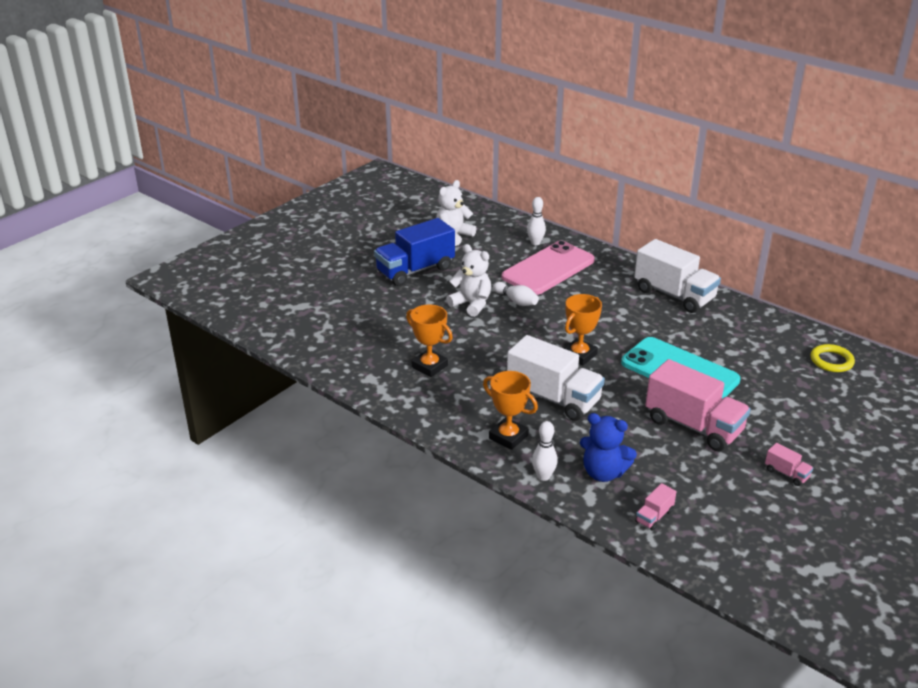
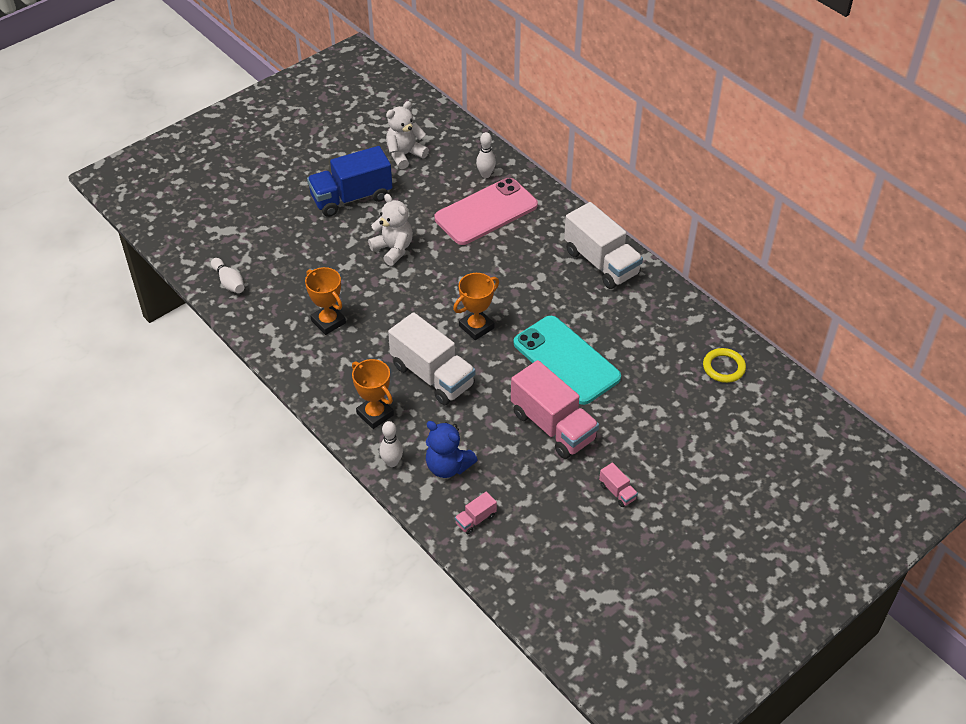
camera: 10 degrees right, 15 degrees up
white bowling pin [493,282,539,306] -> white bowling pin moved to [211,258,244,293]

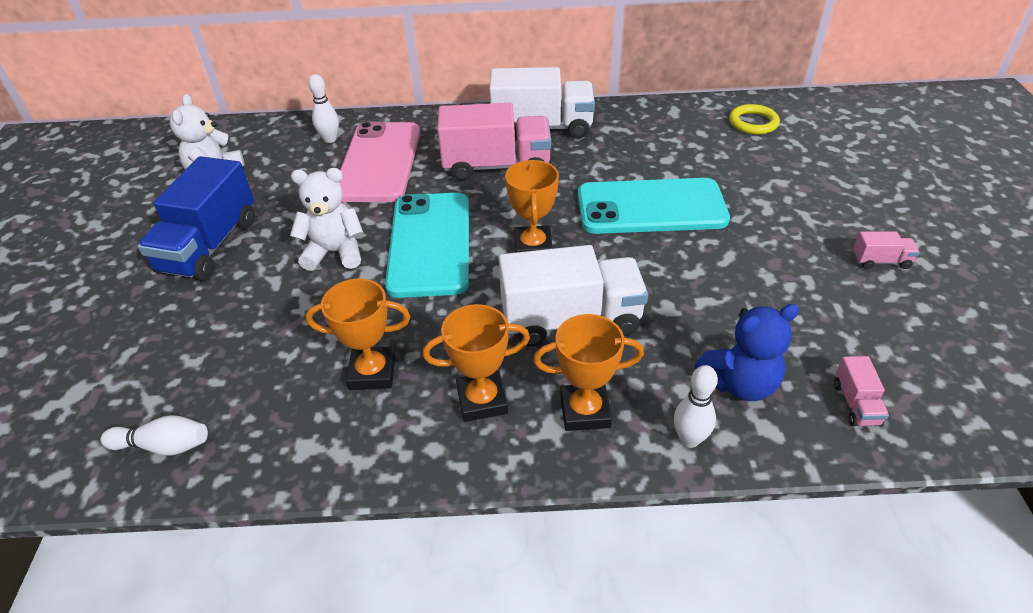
camera: 50 degrees left, 5 degrees down
pink truck [511,360,599,459] -> pink truck moved to [437,103,551,181]
none -> turquoise phone [385,193,469,298]
none -> orange trophy [423,304,530,422]

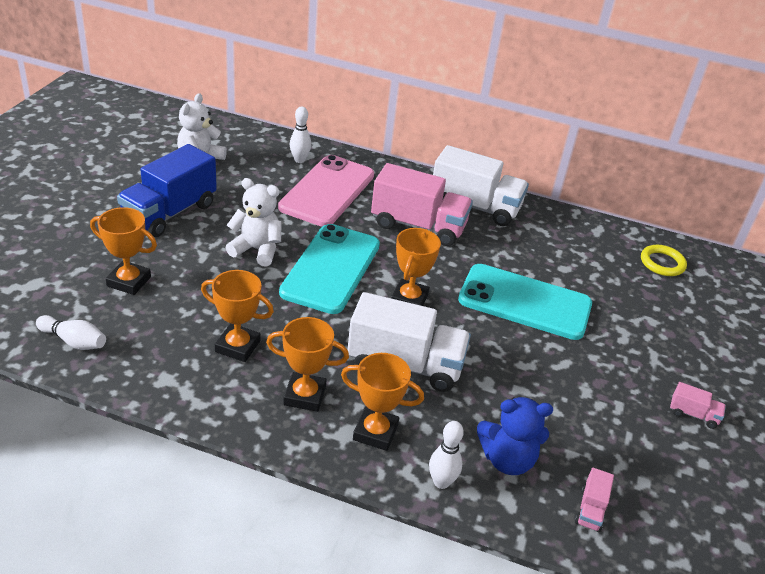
camera: 15 degrees right, 5 degrees down
none -> orange trophy [90,207,157,295]

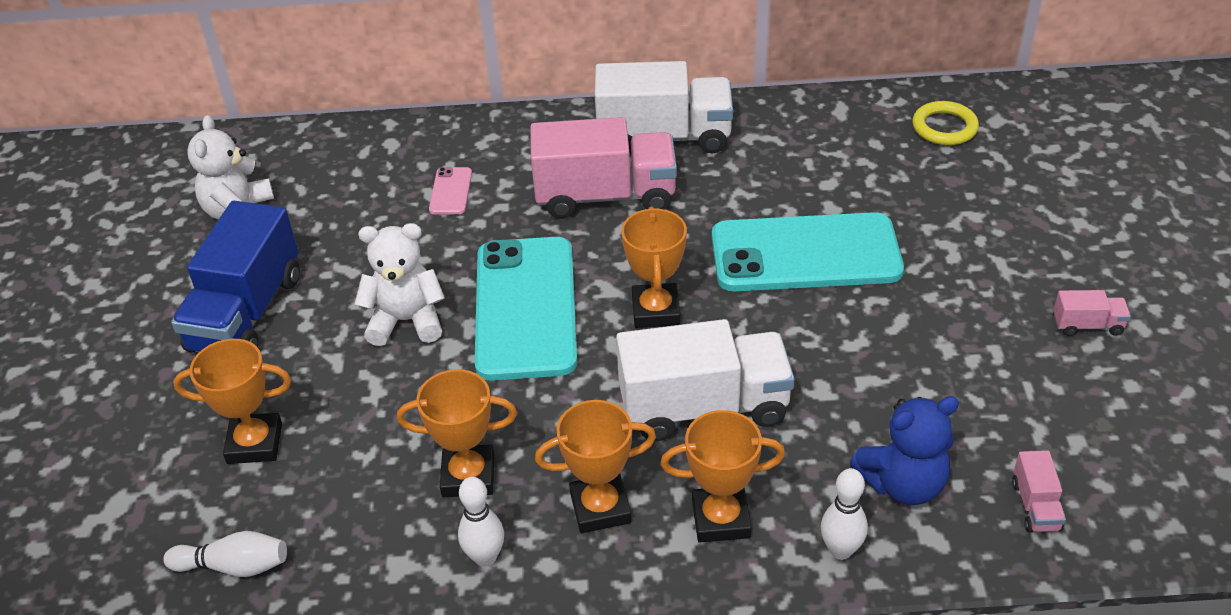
camera: 15 degrees left, 5 degrees up
pink phone [278,155,374,226] -> pink phone [429,167,472,214], size x0.40
white bowling pin [290,106,311,163] -> white bowling pin moved to [458,477,504,567]

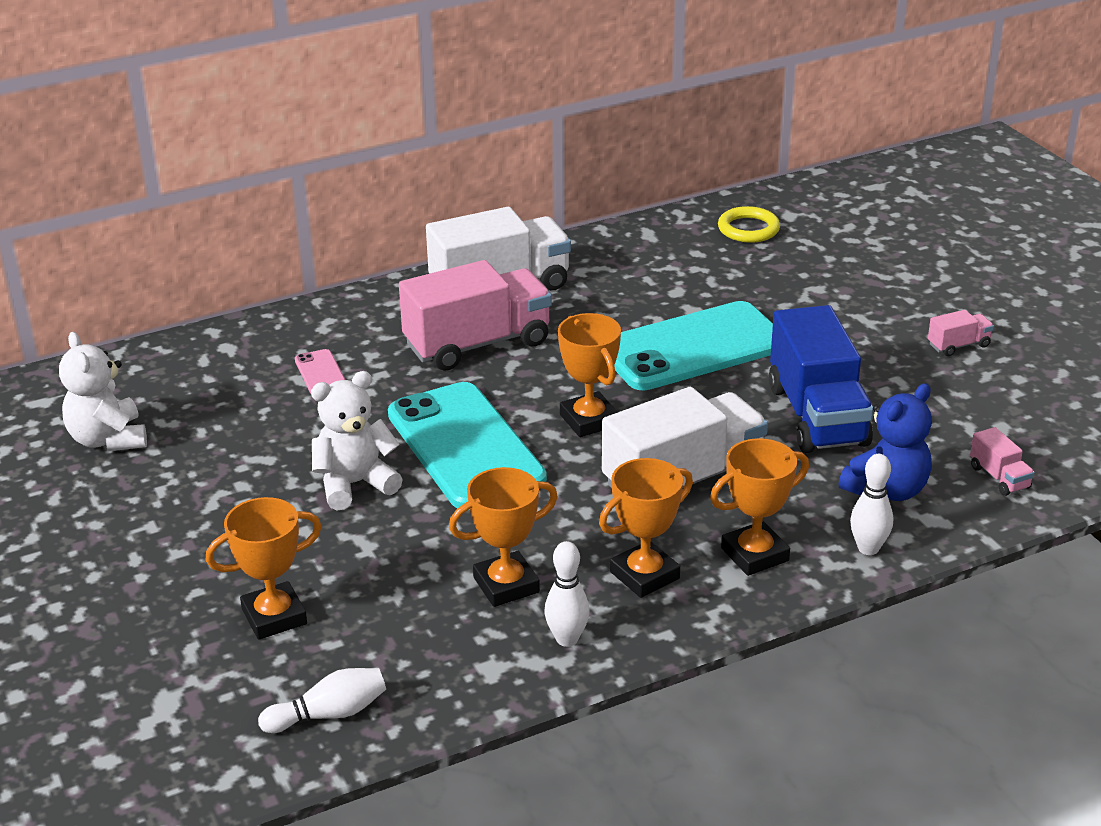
camera: 25 degrees left, 10 degrees down
blue truck [171,201,300,353] -> blue truck moved to [769,305,874,453]

